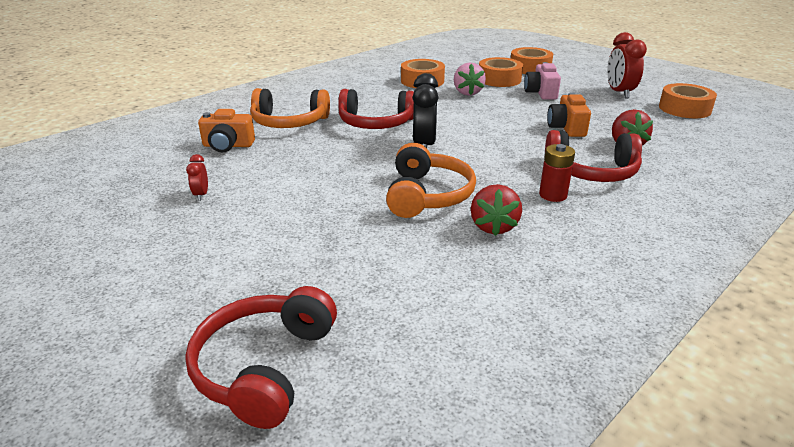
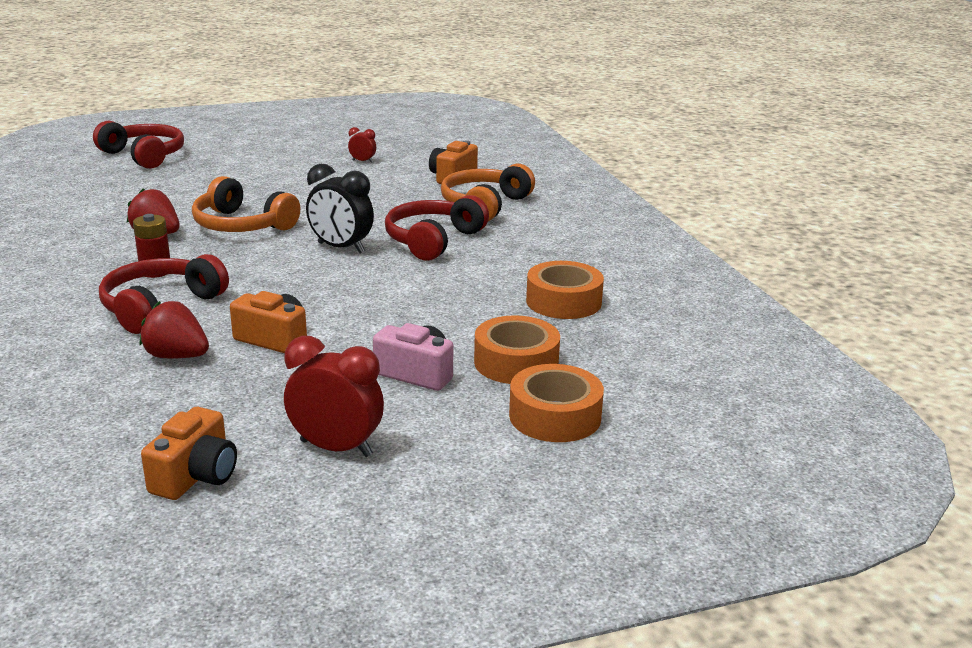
camera: 115 degrees right, 5 degrees down
pink strawberry [454,62,486,96] -> none
orange tape [659,83,717,118] -> orange camera [141,407,237,500]

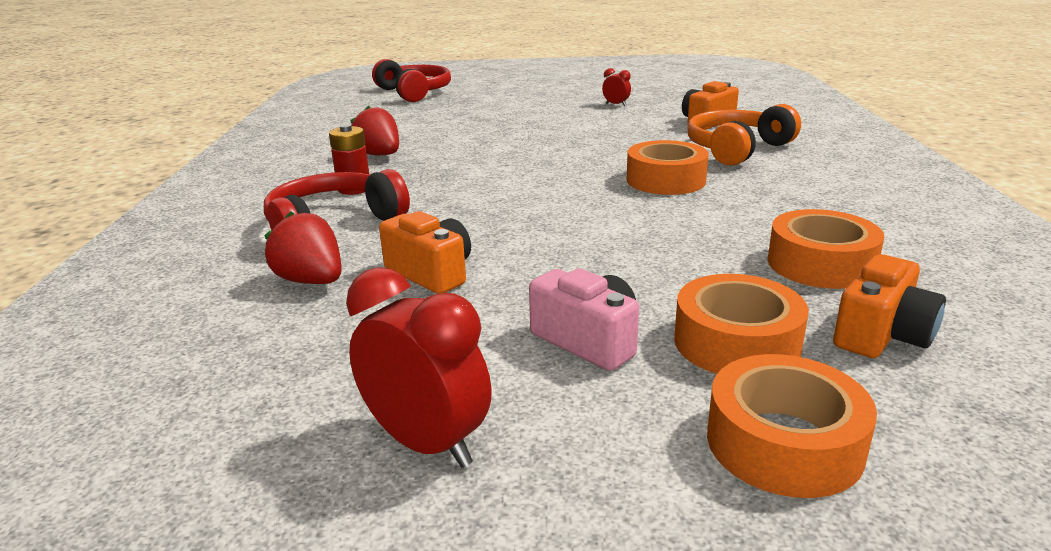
camera: 20 degrees right, 0 degrees up
orange camera [141,407,237,500] -> orange camera moved to [833,254,946,358]
orange headphones [192,176,300,232] -> none
black clock [306,164,374,253] -> none
red headphones [385,195,489,261] -> orange tape [627,140,709,195]

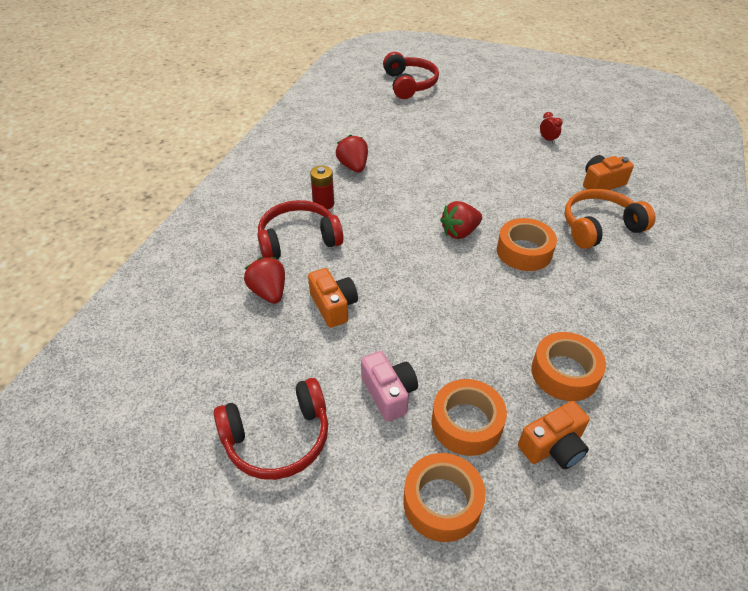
camera: 20 degrees right, 20 degrees up
red clock [346,267,492,468] -> red headphones [214,378,328,480]
none -> red strawberry [440,201,482,239]

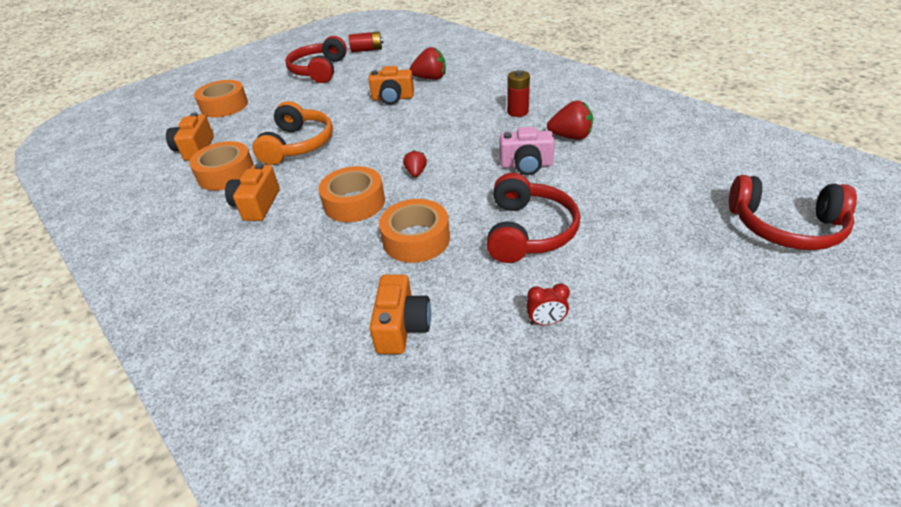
camera: 120 degrees right, 5 degrees down
red headphones [257,200,343,260] -> red headphones moved to [486,173,580,263]
pink camera [361,351,418,422] -> pink camera moved to [500,127,555,175]
orange tape [431,379,507,456] -> orange tape moved to [379,199,450,263]
red strawberry [440,201,482,239] -> red strawberry [403,150,427,177], size x0.58
orange headphones [565,189,656,249] -> orange headphones moved to [252,101,333,165]
none -> orange camera [225,163,280,221]
none -> red battery [349,31,384,52]

